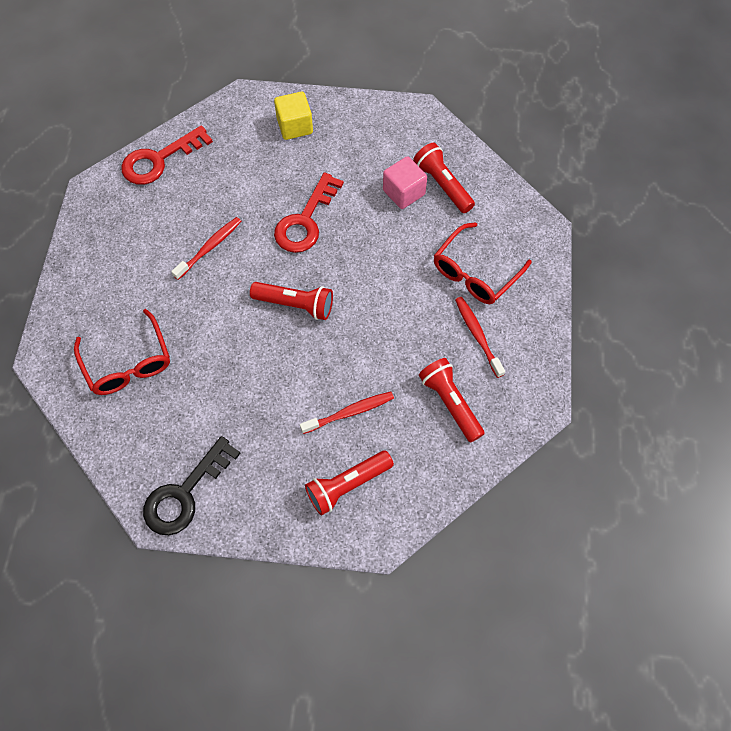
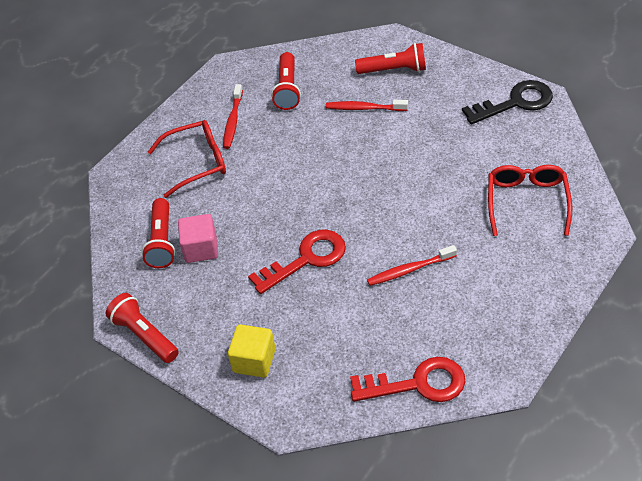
camera: 145 degrees left, 15 degrees down
red flashlight [250,282,333,320] -> red flashlight moved to [105,293,179,363]

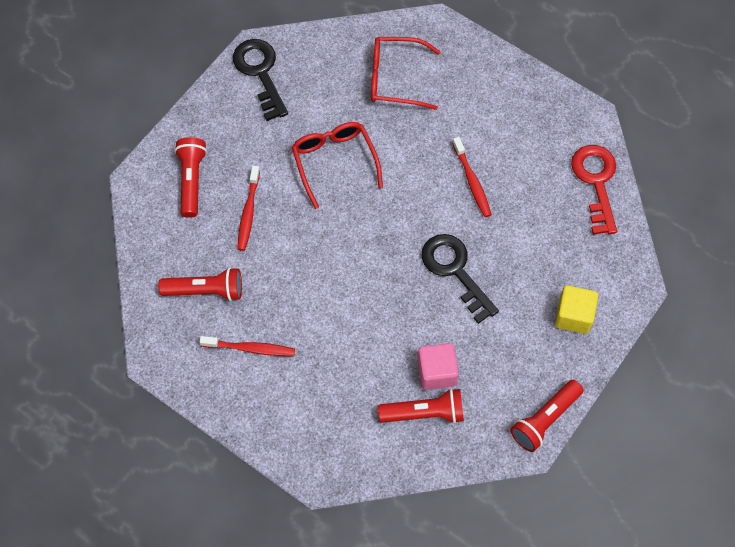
camera: 95 degrees left, 15 degrees up
red glasses [148,120,226,198] -> red glasses moved to [292,122,383,209]
red key [248,230,346,294] -> black key [422,234,499,324]

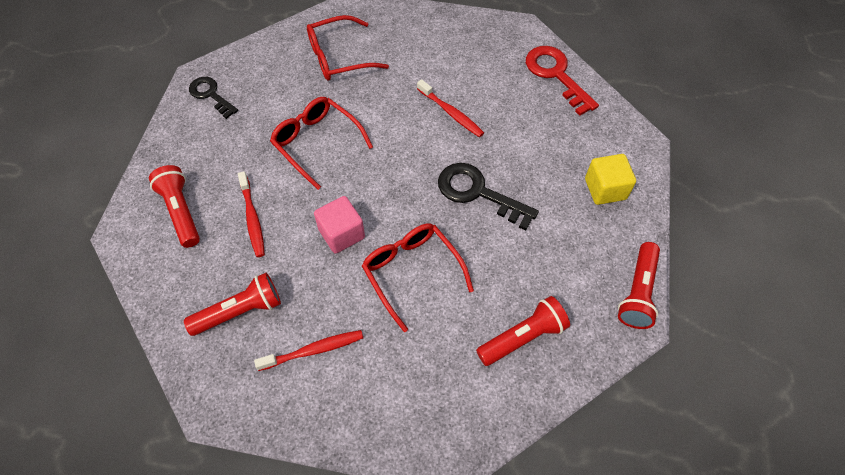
camera: 25 degrees left, 5 degrees down
black key [233,39,288,121] -> black key [189,77,238,119], size x0.65
pink cube [417,343,459,390] -> pink cube moved to [314,196,365,254]
none -> red glasses [362,224,474,332]

